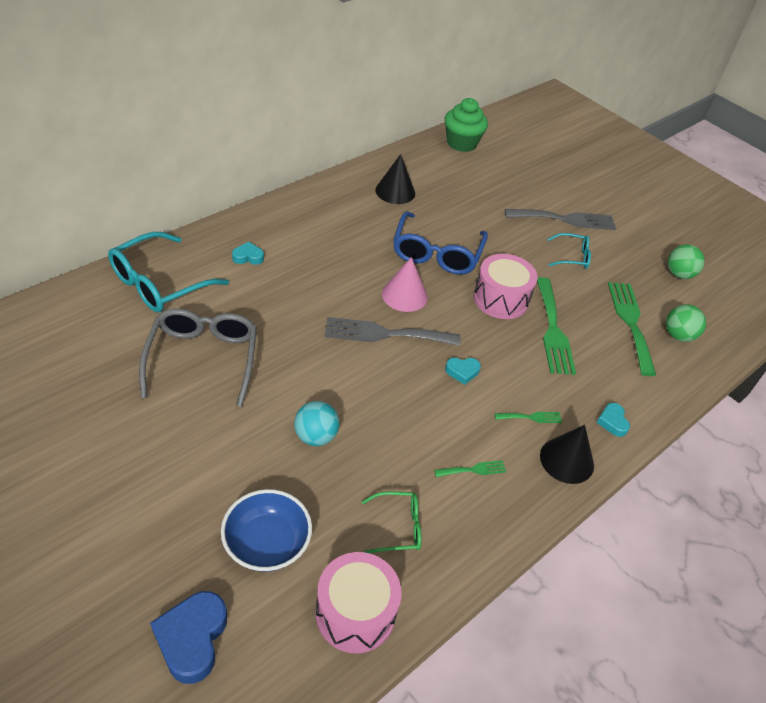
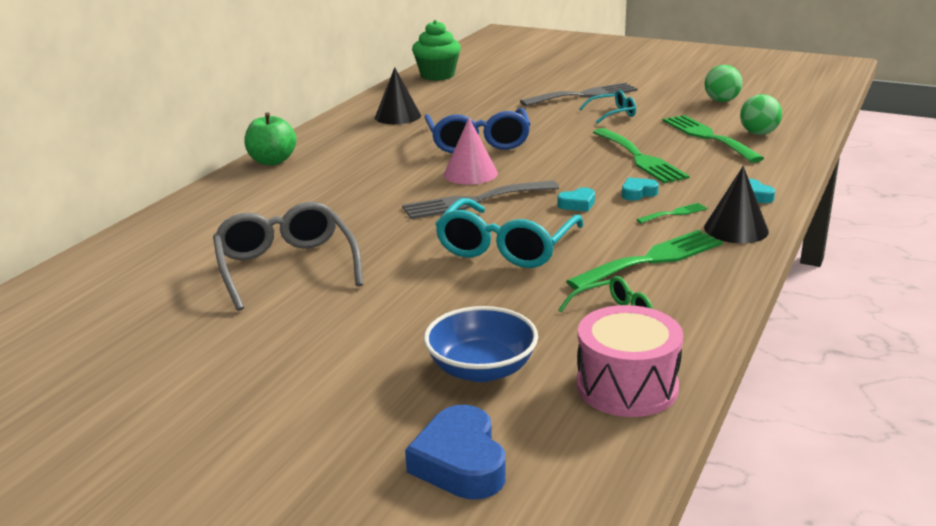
camera: 15 degrees left, 20 degrees down
turquoise glasses [108,232,229,312] -> turquoise glasses moved to [435,198,584,268]
turquoise heart [232,242,264,265] -> turquoise heart moved to [622,178,659,201]
turquoise ball [294,401,339,446] -> none
green fork [434,460,506,477] -> green fork [566,230,723,290], size x2.13
pink drum [473,254,538,319] -> none
none -> green apple [244,112,297,165]

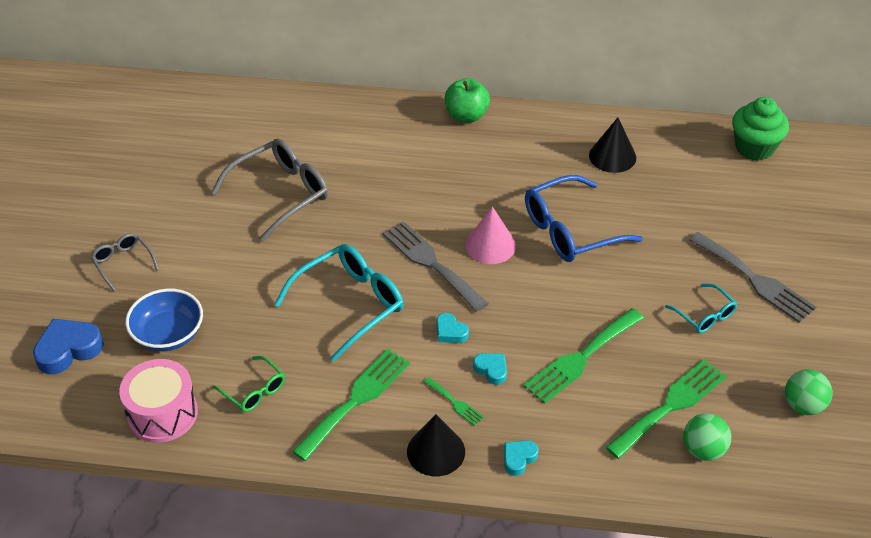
camera: 70 degrees right, 20 degrees up
turquoise glasses [435,198,584,268] -> turquoise glasses turned 135 degrees clockwise [274,244,403,362]
green fork [566,230,723,290] -> green fork turned 90 degrees counterclockwise [292,349,410,461]
none -> grey glasses [91,233,159,291]

